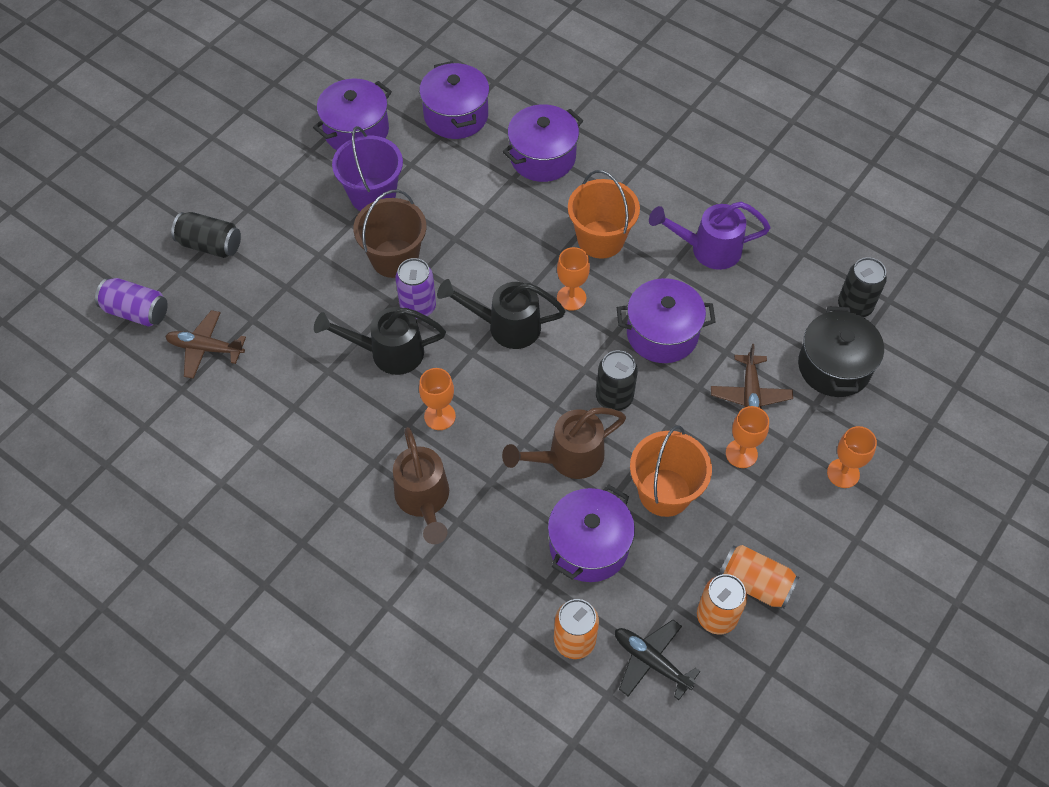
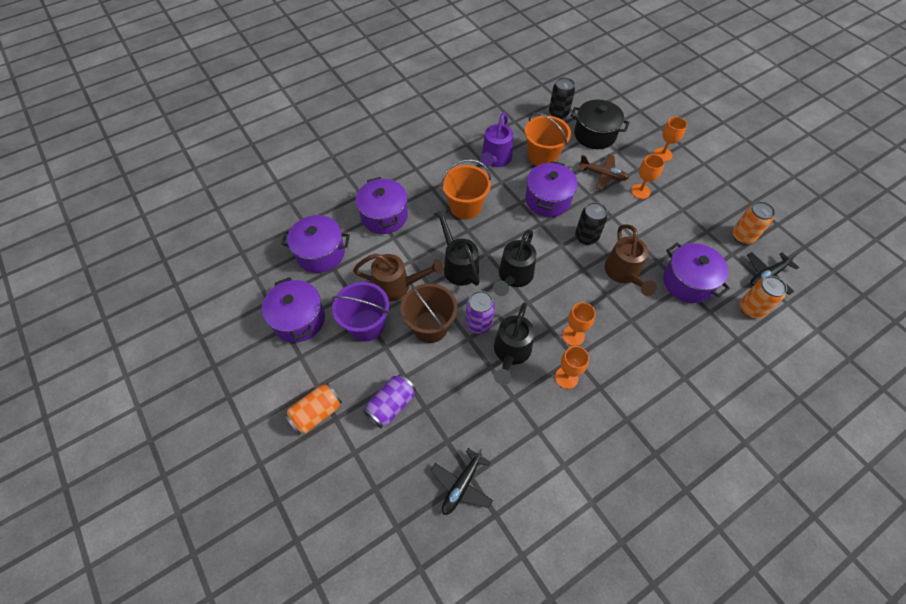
camera: 70 degrees left, 0 degrees up
purple can [95,278,168,327] -> purple can moved to [363,374,416,428]
brown plane [165,310,246,379] -> black plane [431,448,493,515]
black can [171,212,241,258] -> none
brown watering can [393,427,449,544] -> brown watering can moved to [353,254,444,301]
orange goblet [557,247,590,311] -> orange goblet moved to [555,346,589,389]
orange bucket [630,425,712,517] -> orange bucket moved to [525,112,571,166]
orange can [719,545,799,609] -> orange can moved to [285,383,342,435]
none -> black watering can [433,209,479,286]

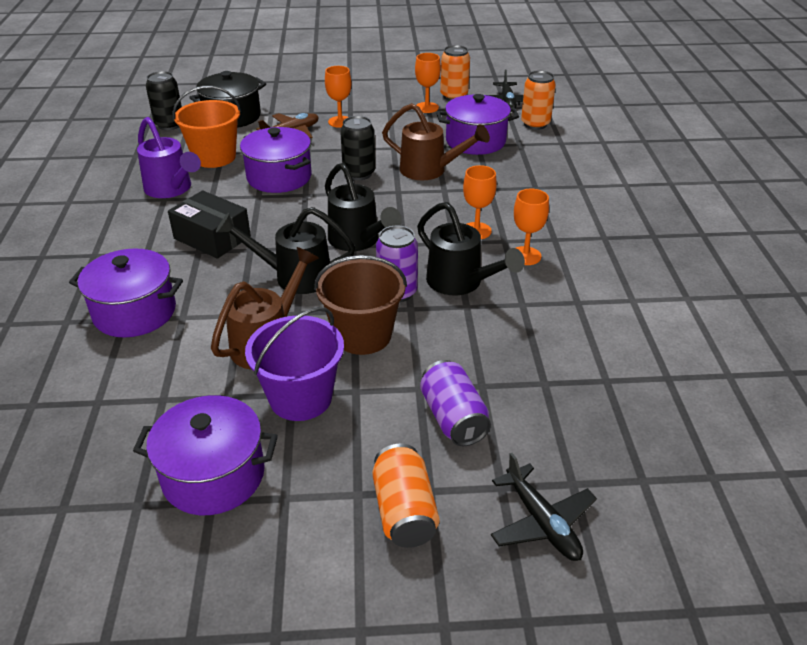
camera: 60 degrees left, 20 degrees down
purple pot [281,215,350,273] -> none
black plane [431,448,493,515] -> black plane moved to [491,453,597,561]
orange bucket [441,159,491,219] -> black box [168,190,251,259]
orange goblet [654,117,687,161] -> orange goblet moved to [415,53,441,113]

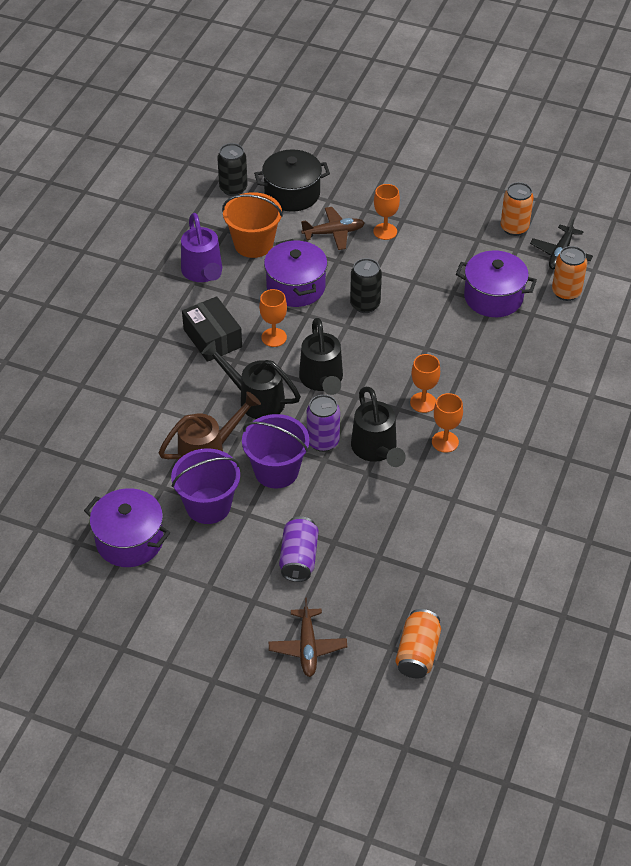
camera: 25 degrees right, 10 degrees up
purple pot [69,248,183,337] -> none
brown bucket [314,255,407,355] -> purple bucket [242,414,310,489]
orange can [372,444,440,548] -> orange can moved to [395,609,441,678]
brown watering can [382,103,490,180] -> none
orange goblet [415,53,441,113] -> orange goblet moved to [259,289,287,347]
black plane [491,453,597,561] -> brown plane [269,598,347,677]

